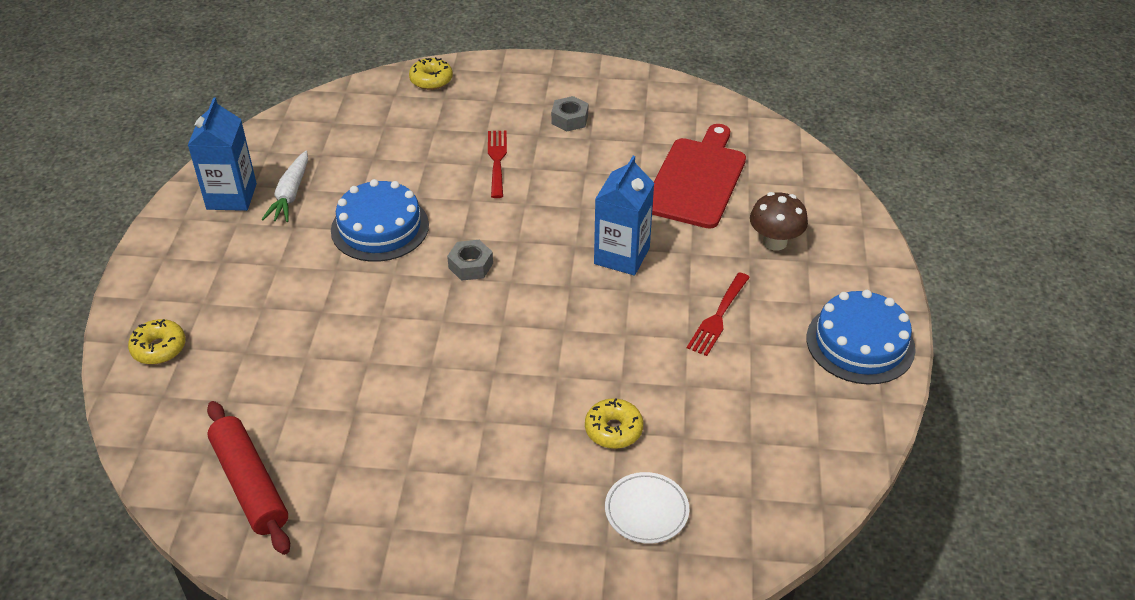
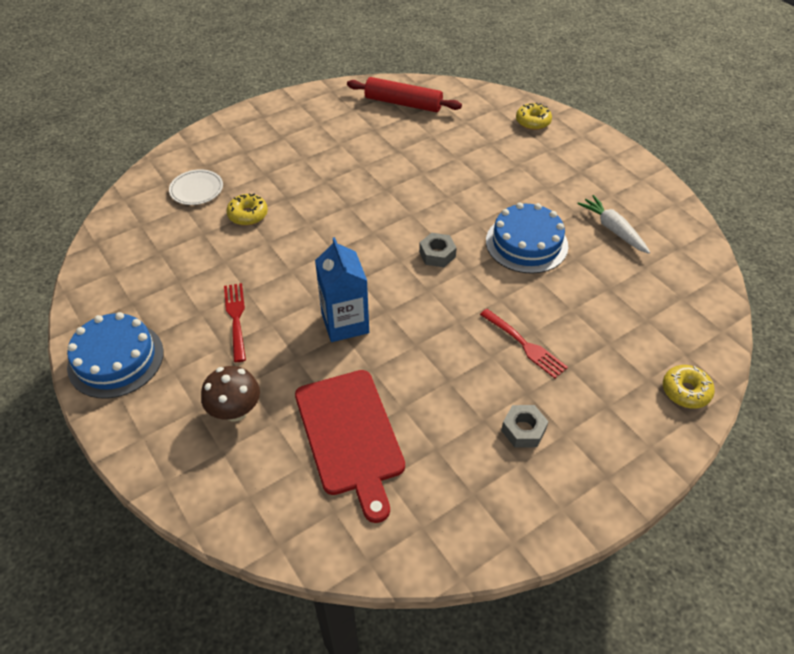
camera: 140 degrees right, 5 degrees up
blue carton [188,97,257,211] -> none

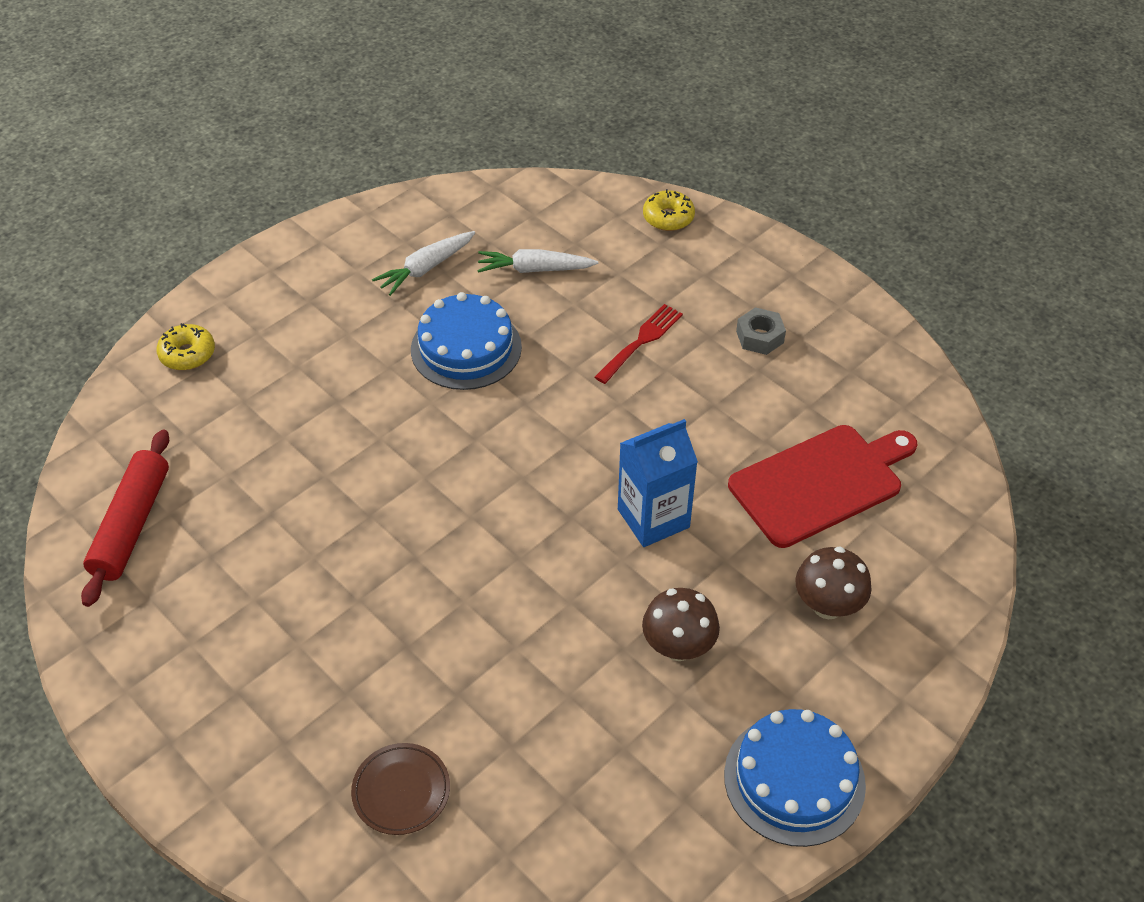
camera: 100 degrees left, 0 degrees up
white plate [169,169,223,205] -> brown plate [351,743,450,835]
red fork [224,283,246,362] -> brown mushroom [642,588,720,661]
yellow donut [227,193,268,226] -> none
grey nut [419,233,457,267] -> none
none -> white carrot [477,249,598,273]

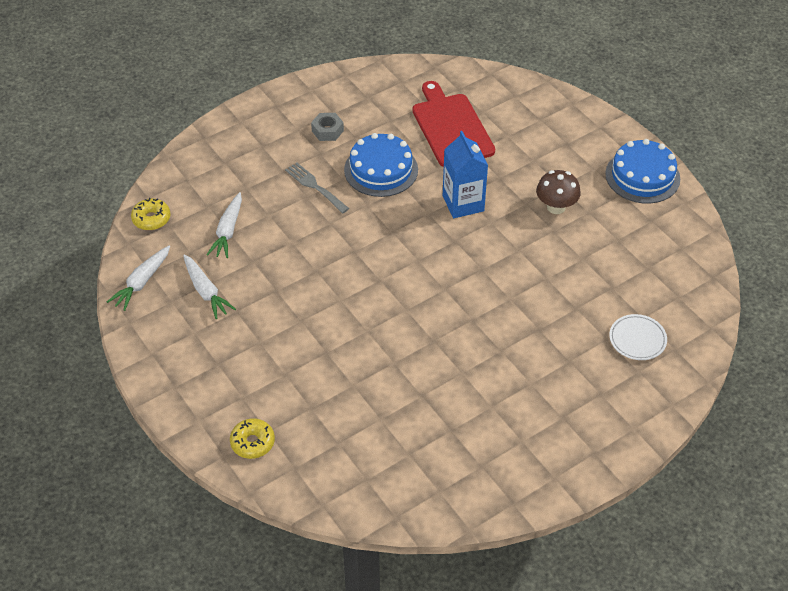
camera: 80 degrees left, 0 degrees up
red rolling pin [81,430,169,607] -> none
brown plate [351,743,450,835] -> white plate [609,314,667,360]
blue cake [411,292,522,390] -> blue cake moved to [344,133,418,197]
red fork [595,304,683,384] -> grey fork [285,162,349,213]
yellow donut [643,189,695,231] -> yellow donut moved to [131,198,171,230]
brown mushroom [796,547,871,619] -> none
none -> white carrot [107,245,170,311]

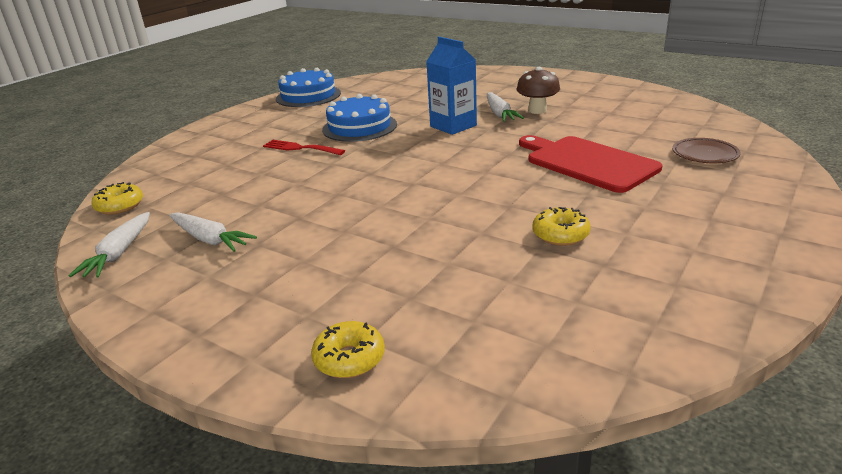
camera: 20 degrees left, 20 degrees down
white carrot [207,192,242,258] -> white carrot moved to [487,92,524,122]
grey fork [285,162,349,213] -> red fork [263,140,345,155]
grey nut [311,113,344,141] -> none
red cutting board [412,81,495,167] -> red cutting board moved to [519,135,662,193]
blue cake [605,139,680,204] -> blue cake moved to [276,68,341,107]
white plate [609,314,667,360] -> brown plate [672,138,741,163]
none -> yellow donut [532,207,591,246]

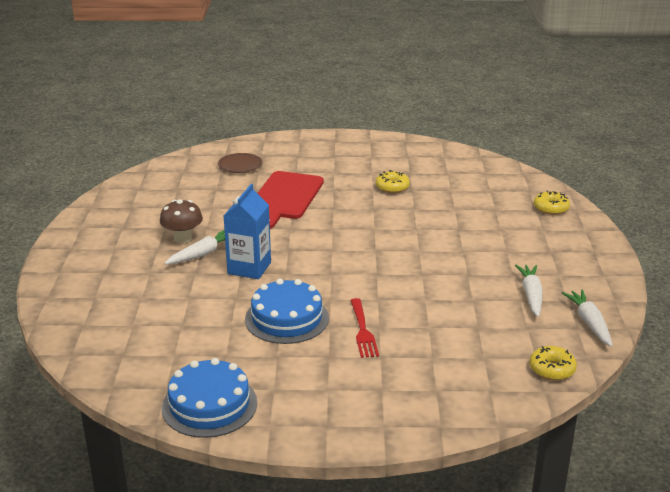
camera: 125 degrees left, 0 degrees up
white carrot [69,212,150,278] -> white carrot turned 75 degrees counterclockwise [562,290,613,347]

